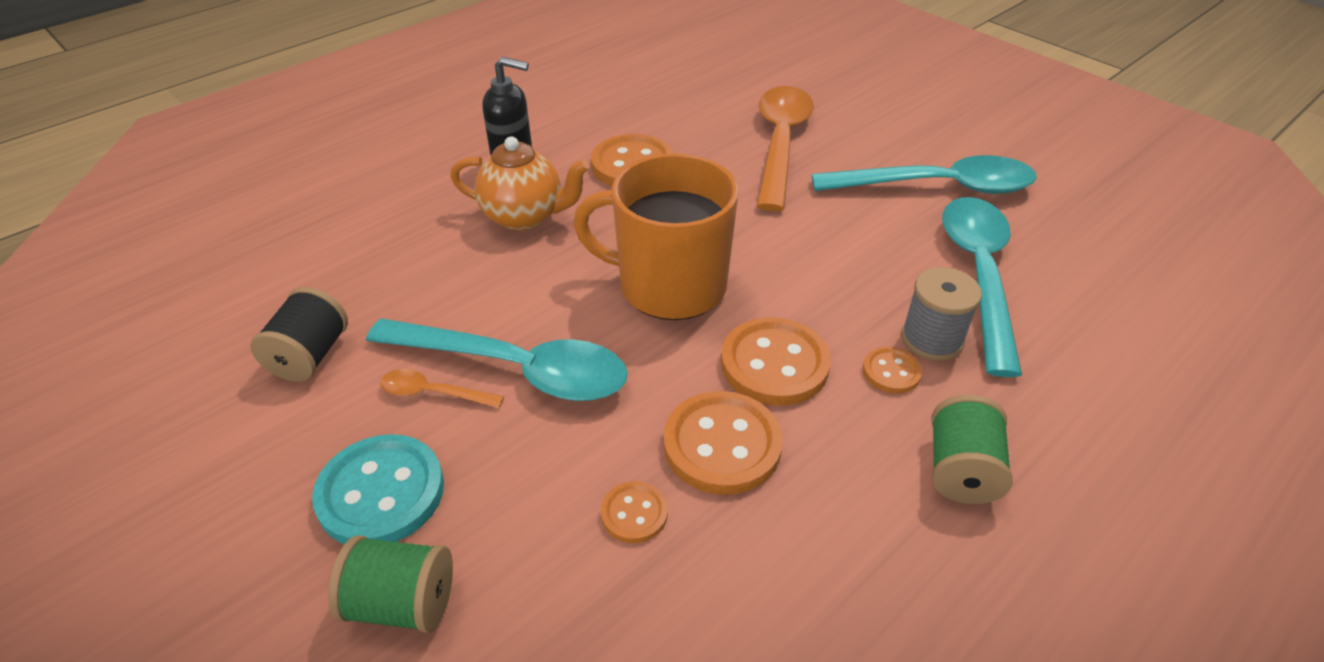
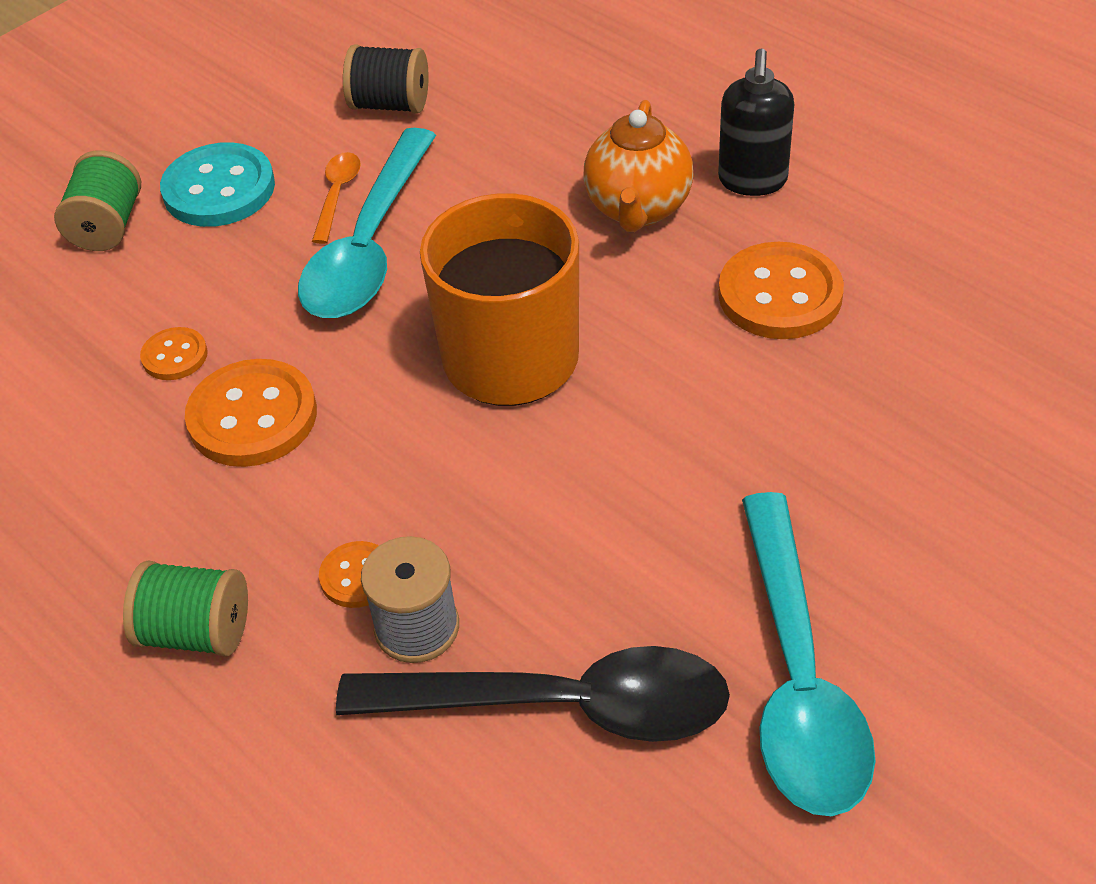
camera: 90 degrees right, 5 degrees up
orange button [721,317,831,406] -> none
orange spoon [756,86,814,211] -> none
turquoise spoon [942,197,1022,377] -> black spoon [336,646,730,742]

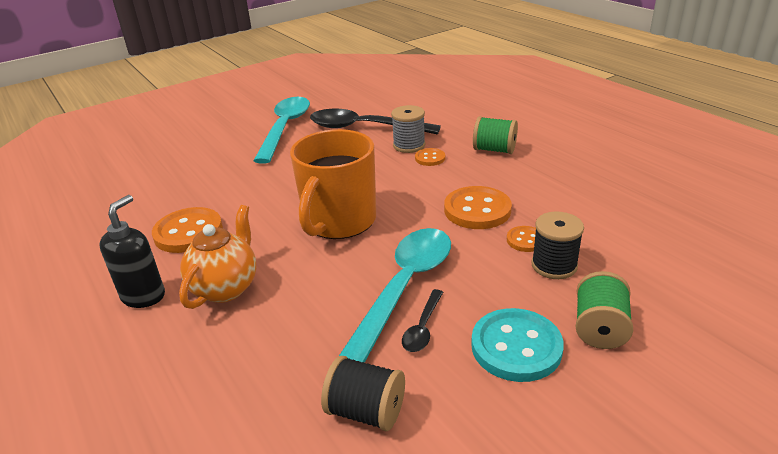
camera: 170 degrees left, 15 degrees down
orange spoon [312,152,361,244] -> black spoon [402,289,443,352]
none -> black spool [531,212,584,279]

